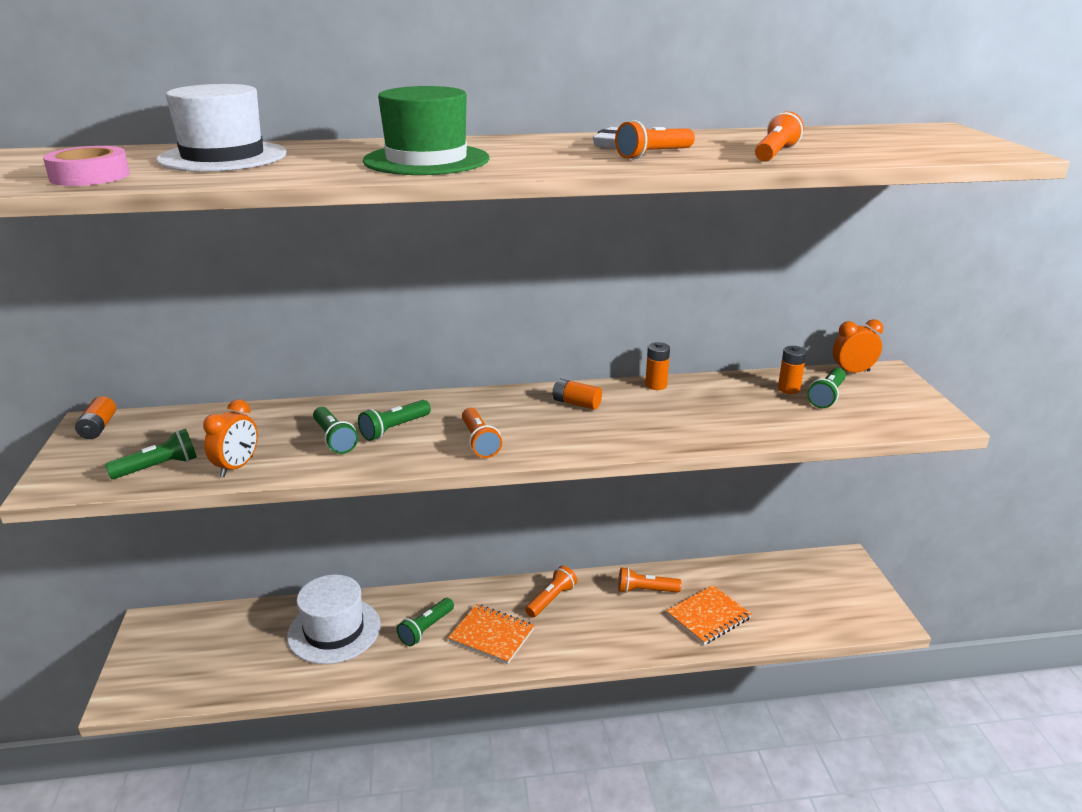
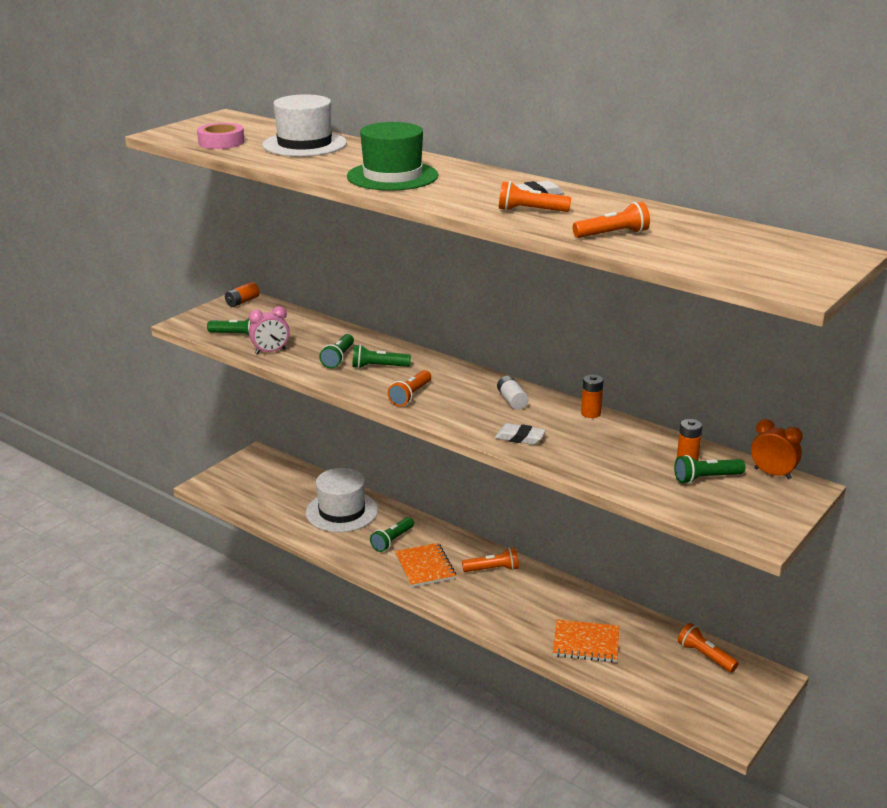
camera: 45 degrees right, 0 degrees up
orange clock [203,399,258,477] -> pink clock [249,306,290,354]
green flashlight [397,598,454,646] -> green flashlight turned 45 degrees counterclockwise [370,517,414,552]
orange battery [553,379,602,410] -> white battery [497,376,529,410]
orange flashlight [618,567,681,593] -> orange flashlight moved to [678,623,738,672]
none -> white eraser [495,423,546,445]

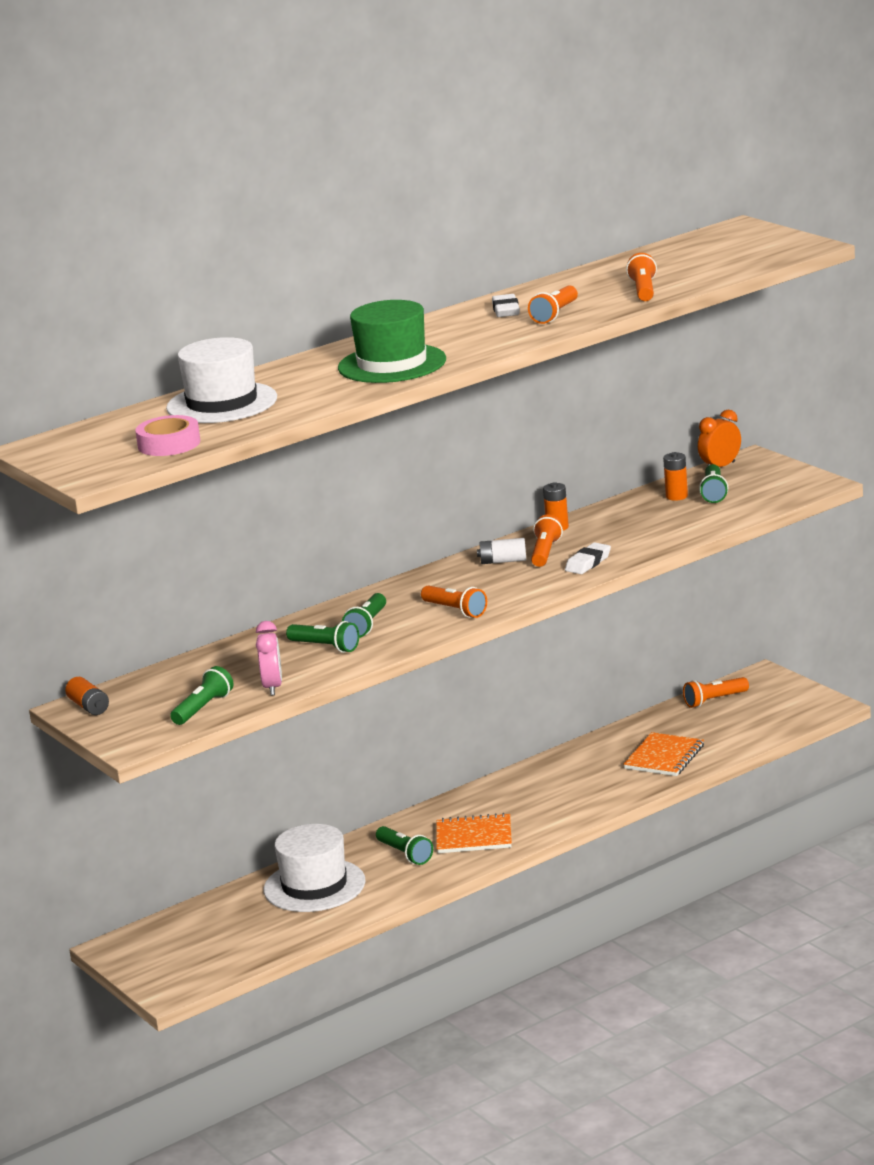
camera: 70 degrees left, 5 degrees down
orange flashlight [462,547,519,572] -> orange flashlight moved to [531,514,563,567]

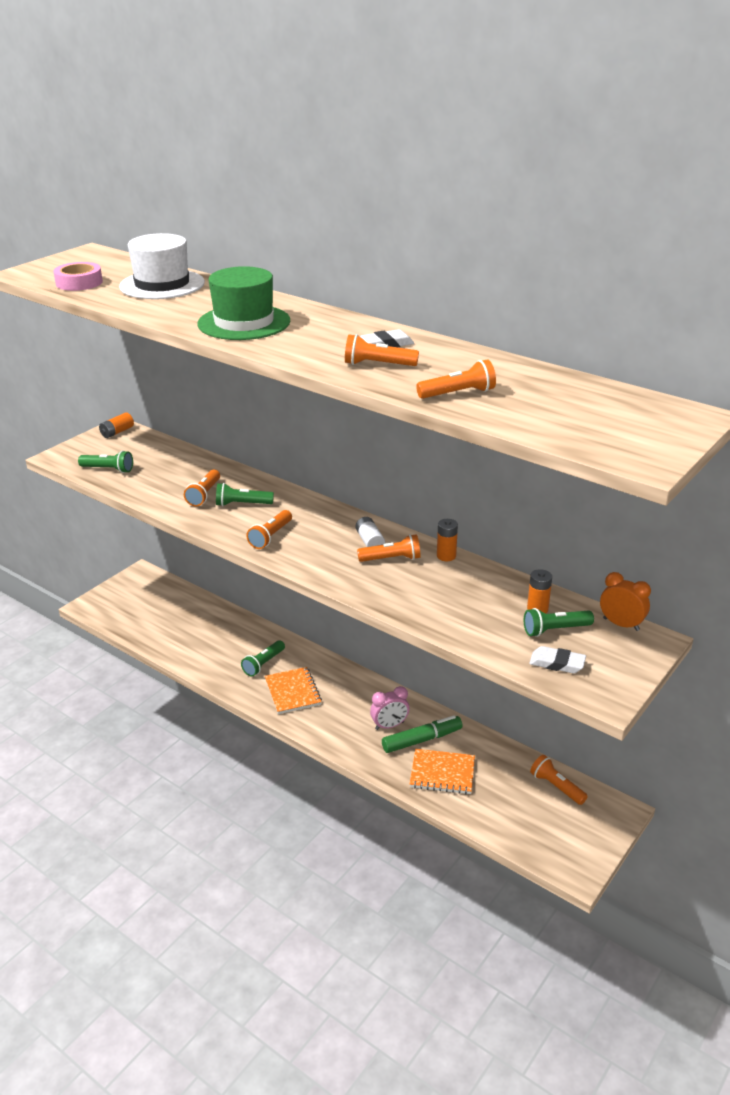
camera: 70 degrees right, 10 degrees up
pink clock [256,621,282,695] -> pink clock moved to [370,686,409,730]
white hat [264,824,366,912] -> none
green flashlight [286,621,359,653] -> orange flashlight [184,470,220,506]
white eraser [565,542,611,574] -> white eraser moved to [529,646,586,673]
none -> green marker [382,715,463,753]

